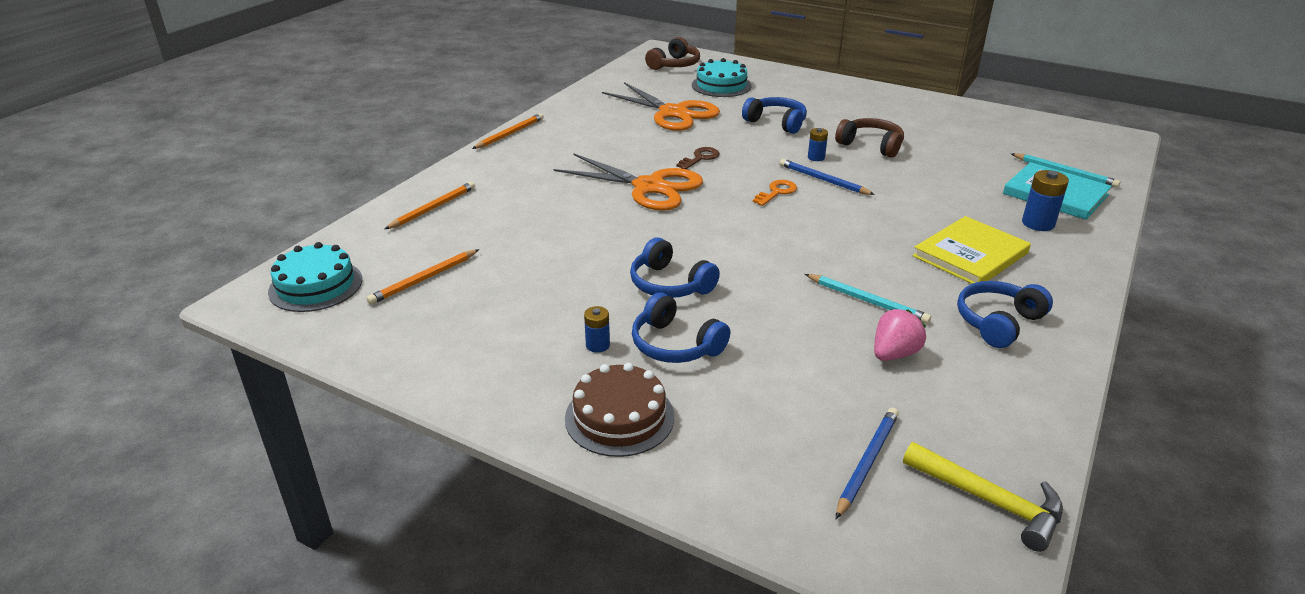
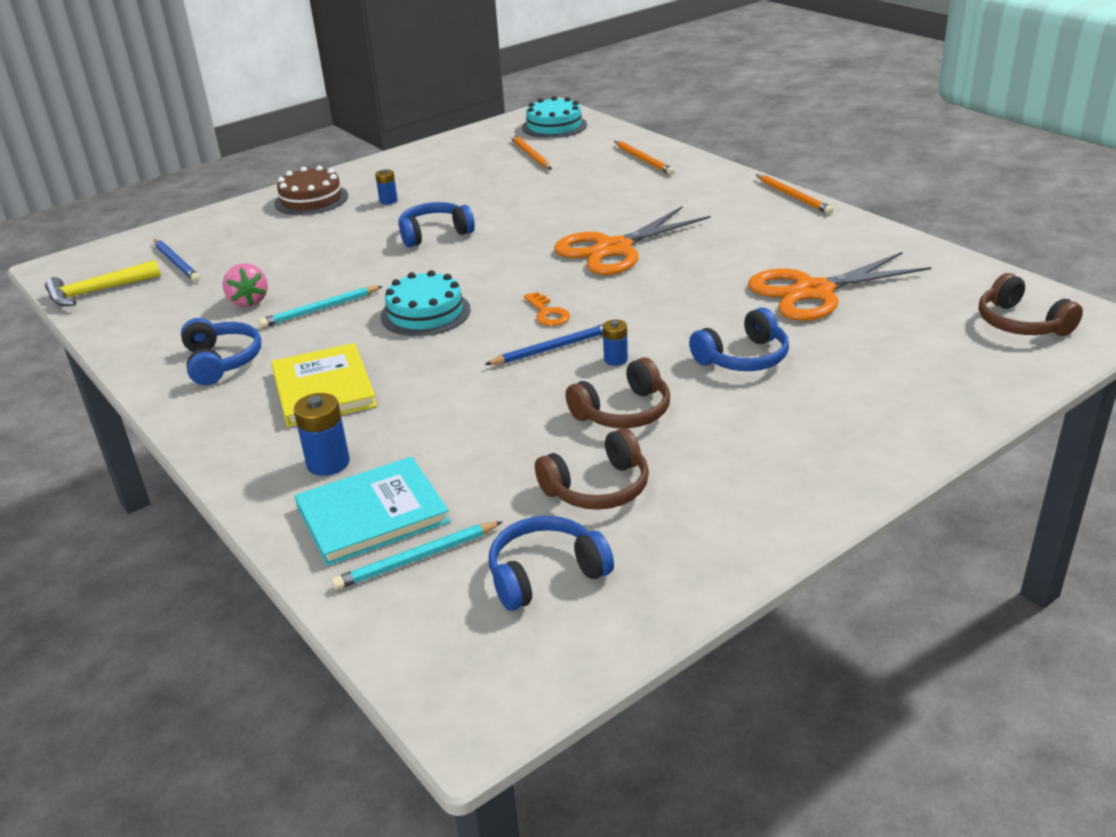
camera: 115 degrees right, 0 degrees up
blue headphones [632,292,730,363] -> blue headphones moved to [489,516,614,611]
brown key [676,147,720,169] -> none
turquoise cake [692,58,752,97] -> turquoise cake moved to [381,270,471,336]
none -> brown headphones [535,428,649,510]

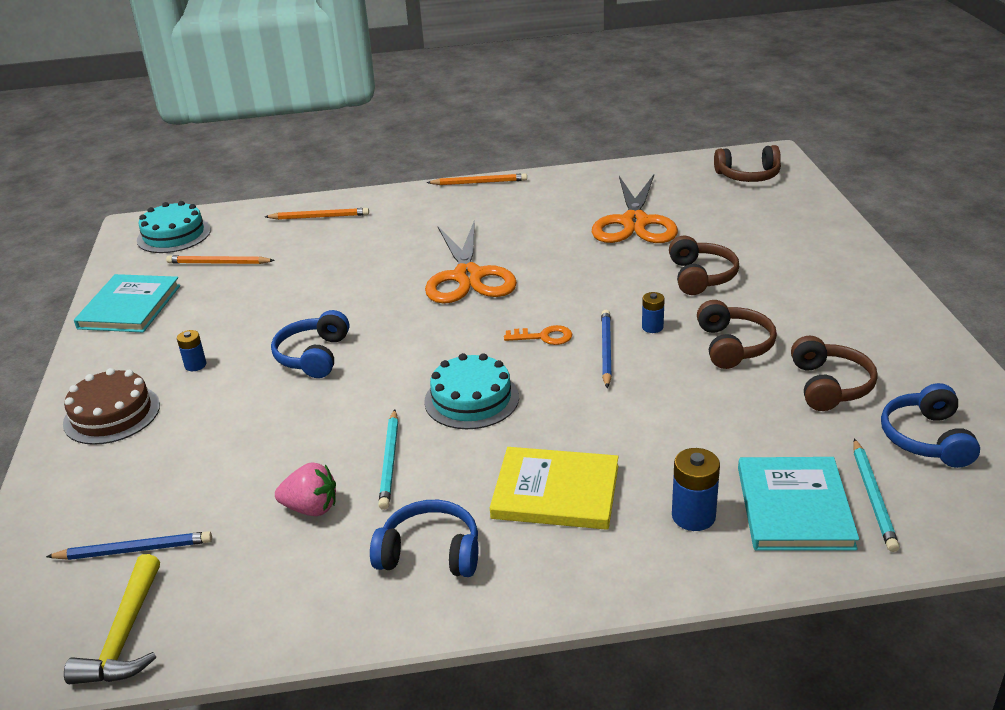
camera: 60 degrees left, 0 degrees up
blue headphones [689,307,789,371] -> brown headphones [669,236,739,295]
none -> turquoise book [74,274,180,332]

